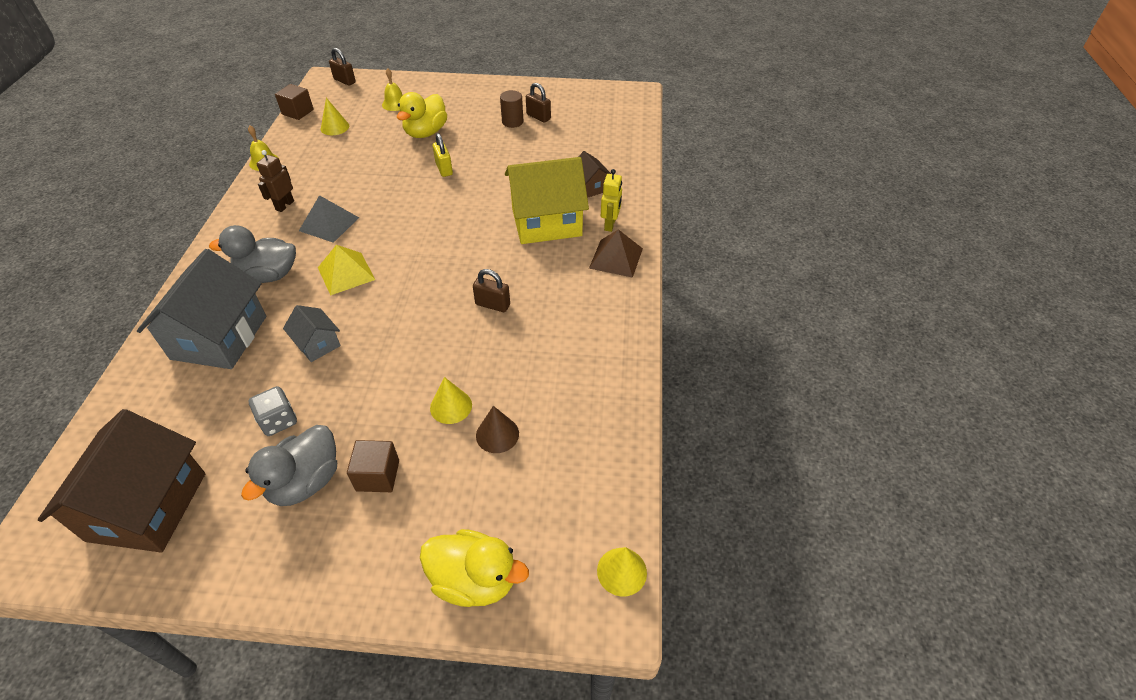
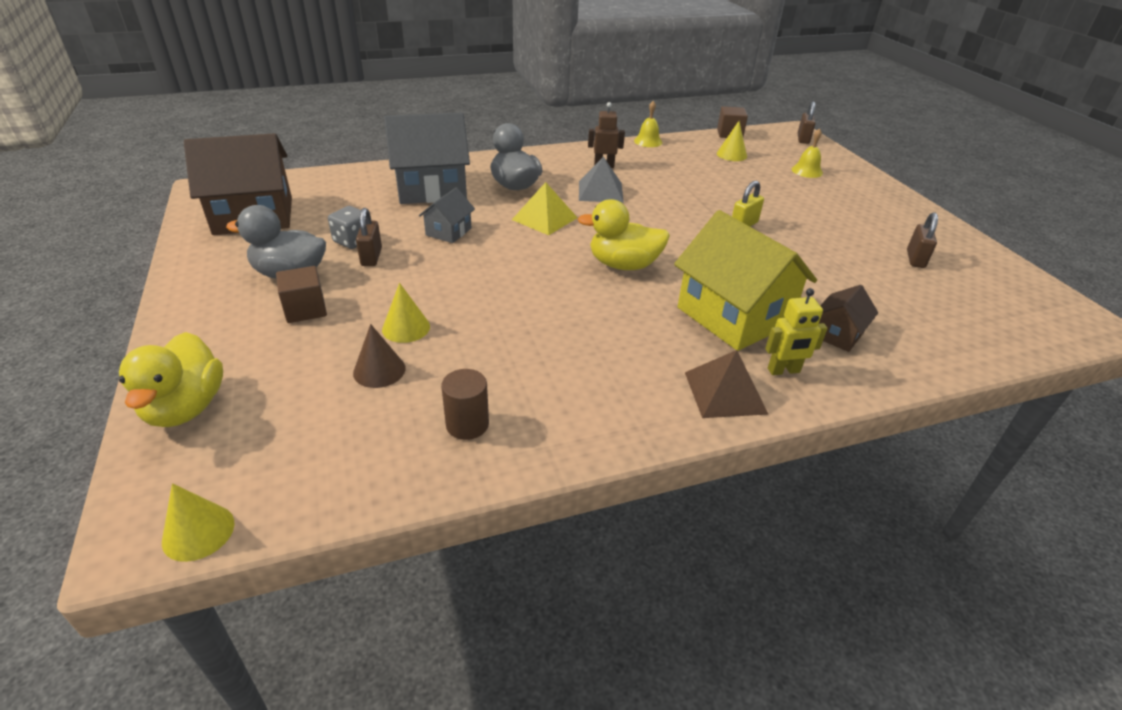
camera: 65 degrees right, 10 degrees down
yellow duck [397,92,447,138] -> yellow duck moved to [578,199,670,270]
brown padlock [473,269,510,312] -> brown padlock moved to [356,208,382,266]
brown cylinder [500,90,524,128] -> brown cylinder moved to [441,369,489,440]

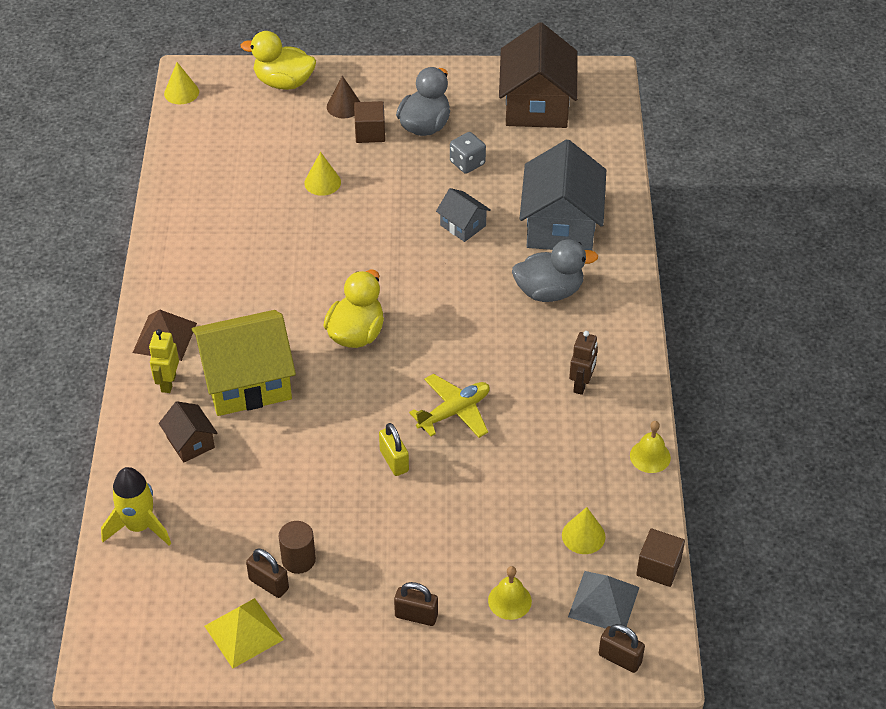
camera: 110 degrees right, 10 degrees up
brown cone [353,324,406,388] -> brown cone moved to [327,76,360,119]
brown padlock [356,208,382,266] -> brown padlock moved to [394,582,438,626]
brown cylinder [441,369,489,440] -> brown cylinder moved to [279,521,316,574]
yellow pyramid [512,182,578,235] -> yellow pyramid moved to [204,598,284,668]
grey pyramid [579,157,624,203] -> grey pyramid moved to [568,571,640,629]
none -> yellow rocket [101,467,171,545]
none -> yellow plane [409,374,490,438]

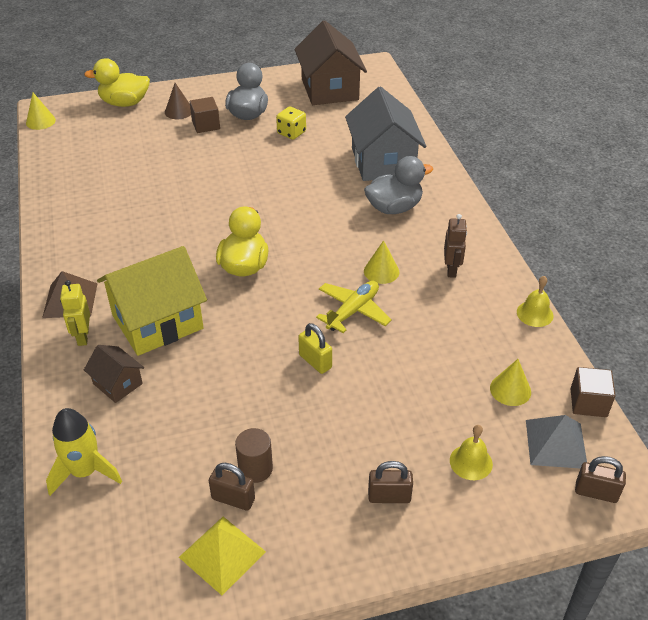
camera: 15 degrees left, 5 degrees down
yellow cone [304,152,341,196] -> yellow cone moved to [364,240,399,284]
grey house [436,188,491,242] -> none
grey dice [450,132,486,174] -> yellow dice [276,106,306,140]

